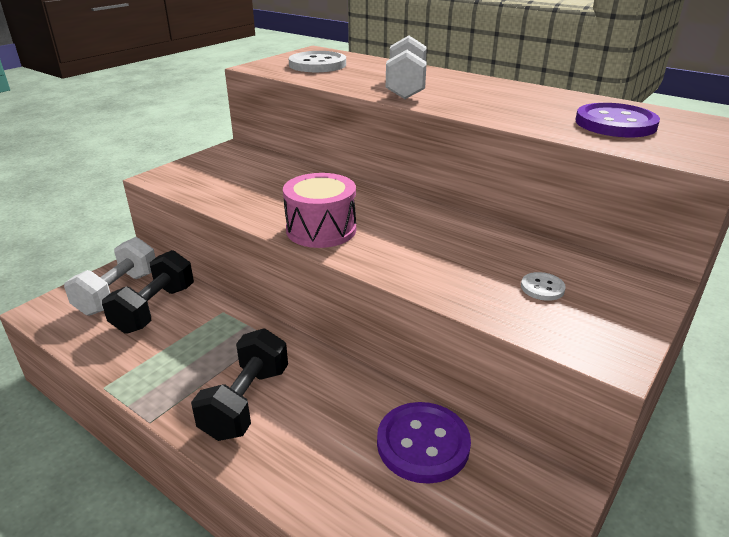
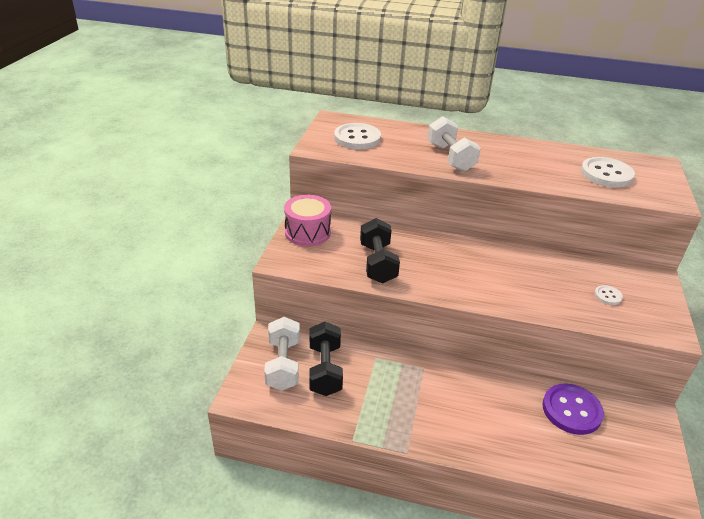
camera: 25 degrees left, 5 degrees up
black dumbbell [191,328,288,441] -> black dumbbell moved to [360,218,400,284]
pink drum [283,173,356,248] -> pink drum moved to [284,195,331,246]
purple button [575,103,660,137] -> white button [581,157,635,187]

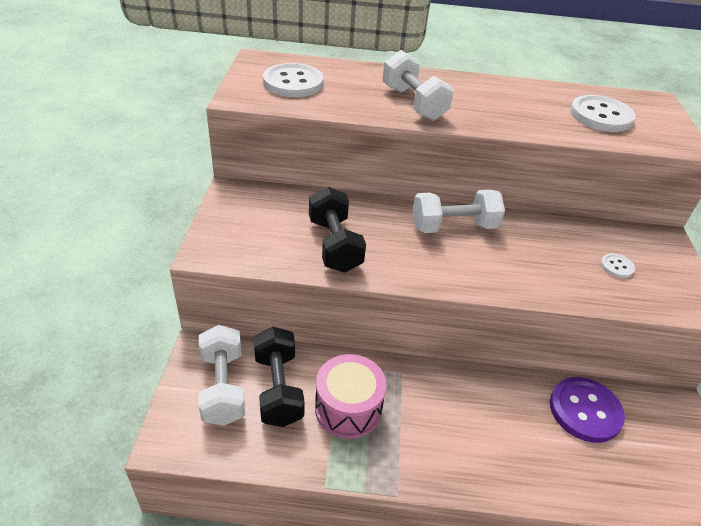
camera: 10 degrees left, 5 degrees up
pink drum [284,195,331,246] -> pink drum moved to [315,354,387,439]
none -> white dumbbell [413,189,505,233]

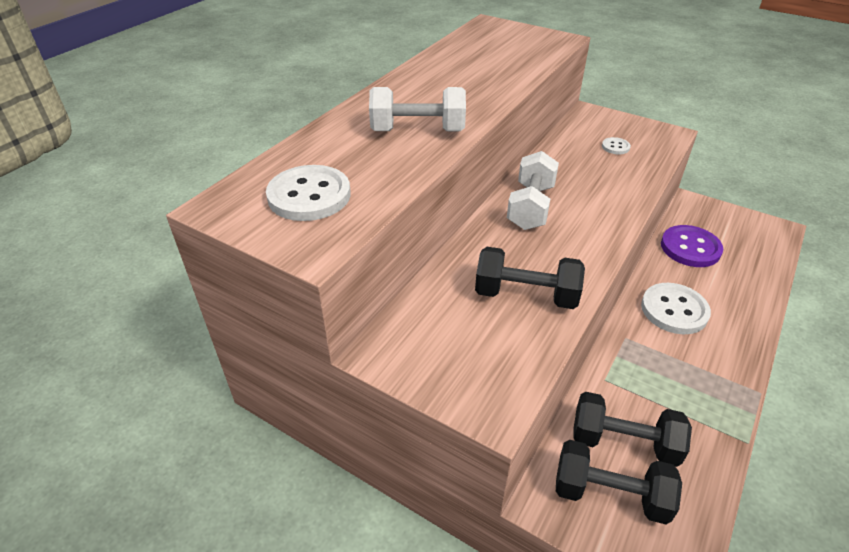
camera: 60 degrees left, 0 degrees up
white dumbbell [198,325,245,426] -> black dumbbell [556,440,682,524]
pink drum [315,354,387,439] -> none
white button [570,95,635,132] -> white button moved to [641,283,711,334]

